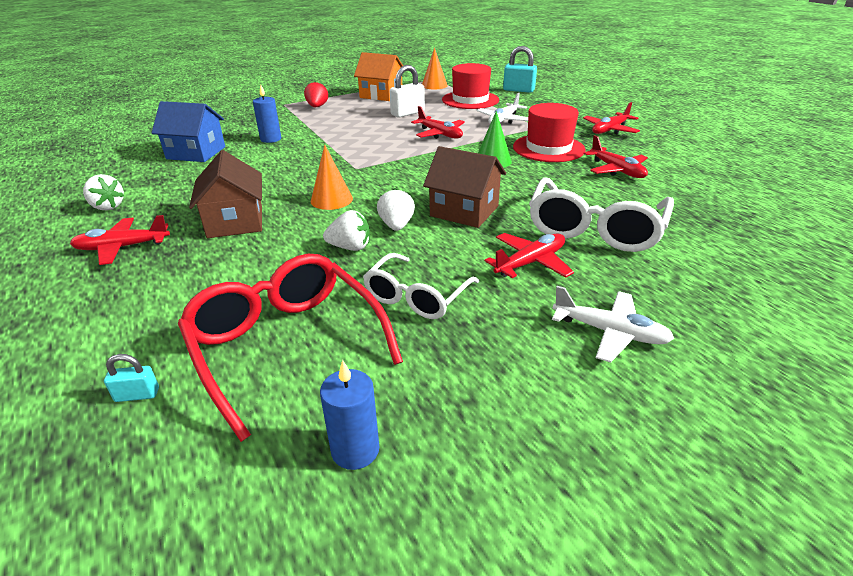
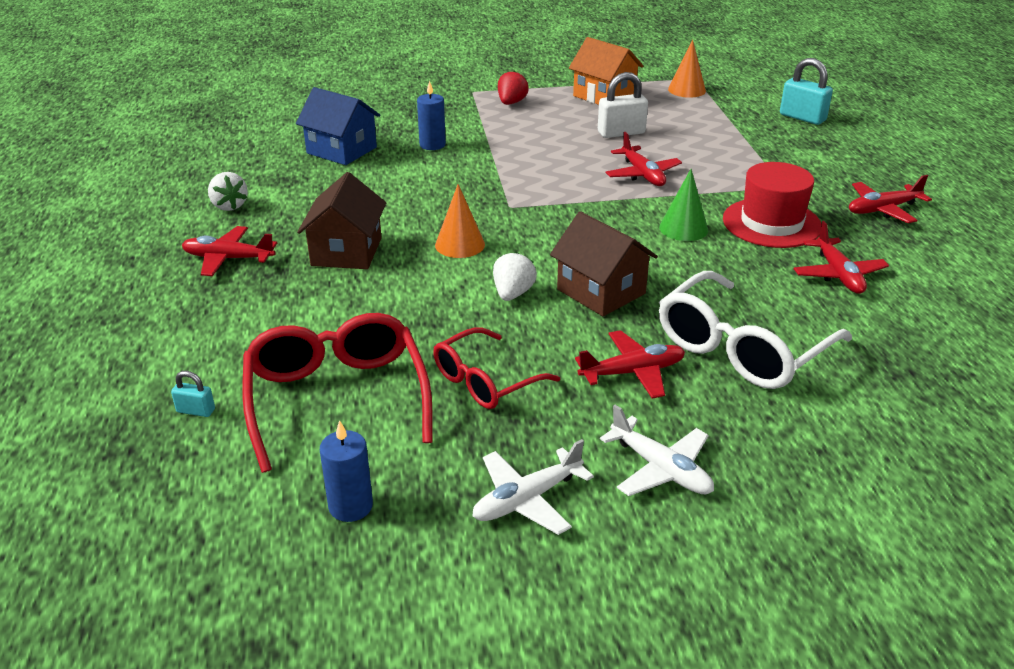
camera: 20 degrees right, 0 degrees up
white strawberry [323,210,370,251] -> none
white glasses [363,253,479,319] -> red glasses [433,327,560,409]
red hat [442,63,499,109] -> none
white plane [477,93,528,124] -> white plane moved to [473,439,594,535]

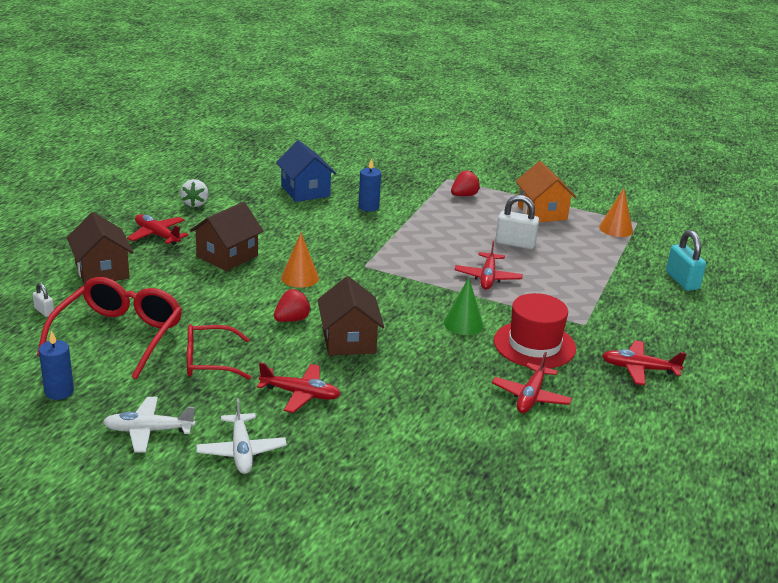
camera: 30 degrees right, 5 degrees down
turquoise padlock [171,371,215,417] -> white padlock [33,283,54,317]
white strawberry [493,252,537,301] -> red strawberry [274,289,311,322]
white glasses [659,271,852,389] -> none
none -> brown house [67,212,134,285]

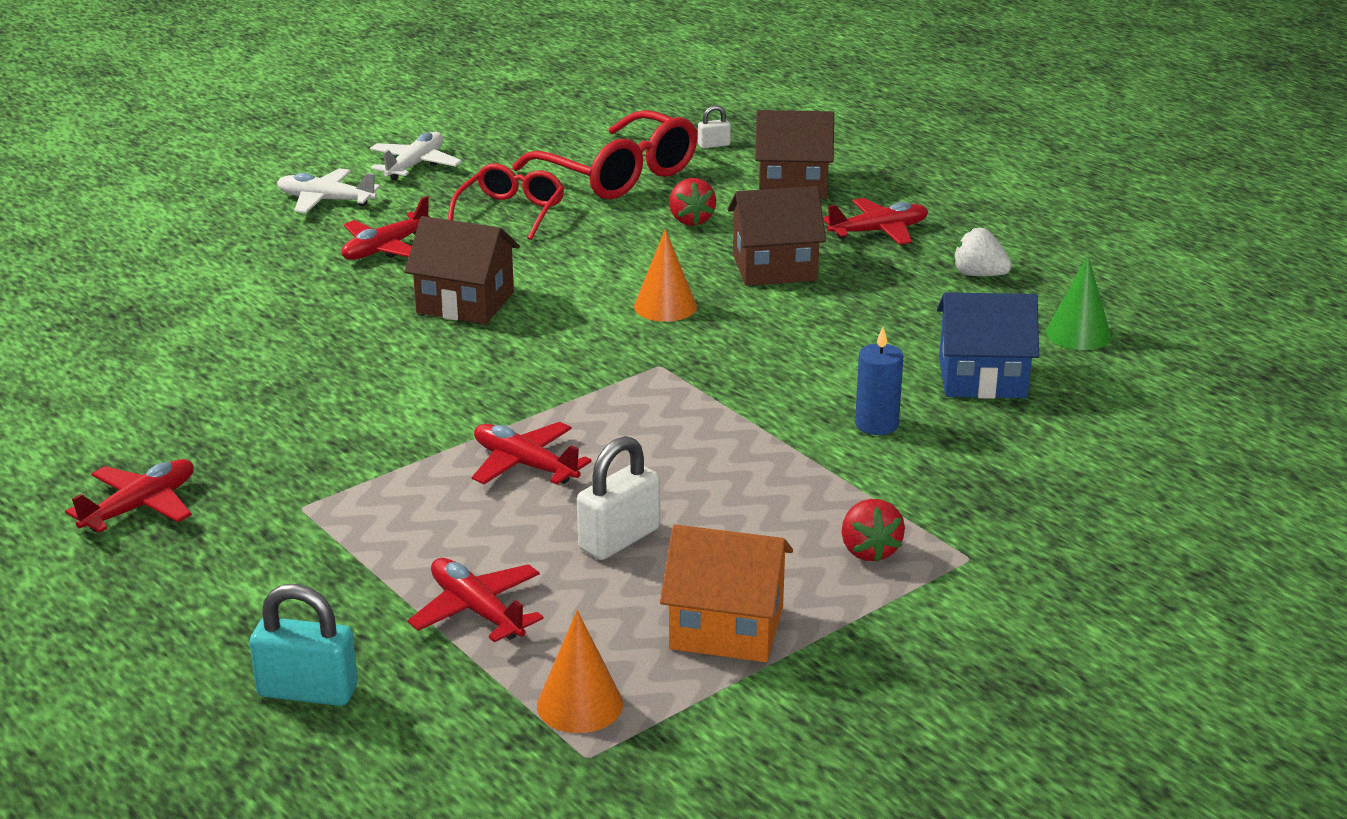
camera: 120 degrees right, 0 degrees up
blue candle [39,331,74,400] -> none
brown house [190,202,264,271] -> brown house turned 75 degrees counterclockwise [727,186,826,286]
red strawberry [274,289,311,322] -> red strawberry moved to [669,178,716,226]
green cone [444,277,483,335] -> green cone moved to [1046,256,1111,350]
red plane [492,352,572,413] -> red plane moved to [407,558,543,642]
red hat [494,293,576,368] -> none

